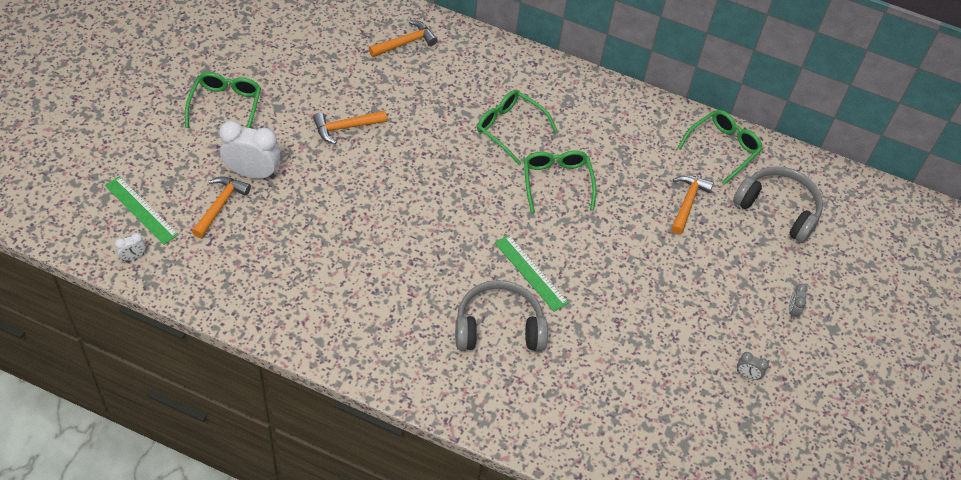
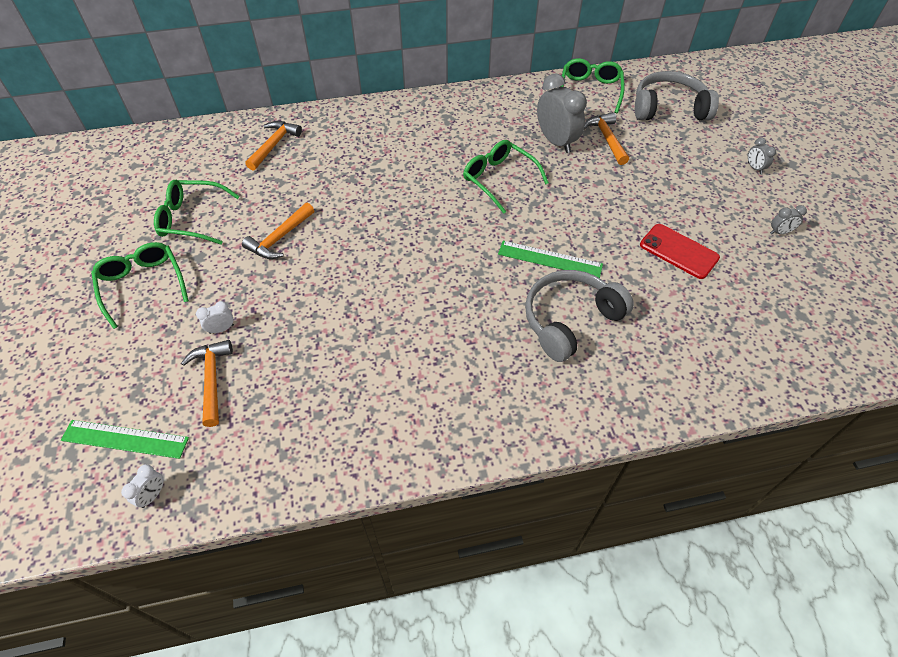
camera: 30 degrees left, 0 degrees up
white clock [219,121,280,179] -> white clock [196,301,234,334], size x0.46
green glasses [477,90,558,165] -> green glasses moved to [154,180,240,245]
none -> grey clock [537,73,587,153]
none -> red phone [640,224,720,279]

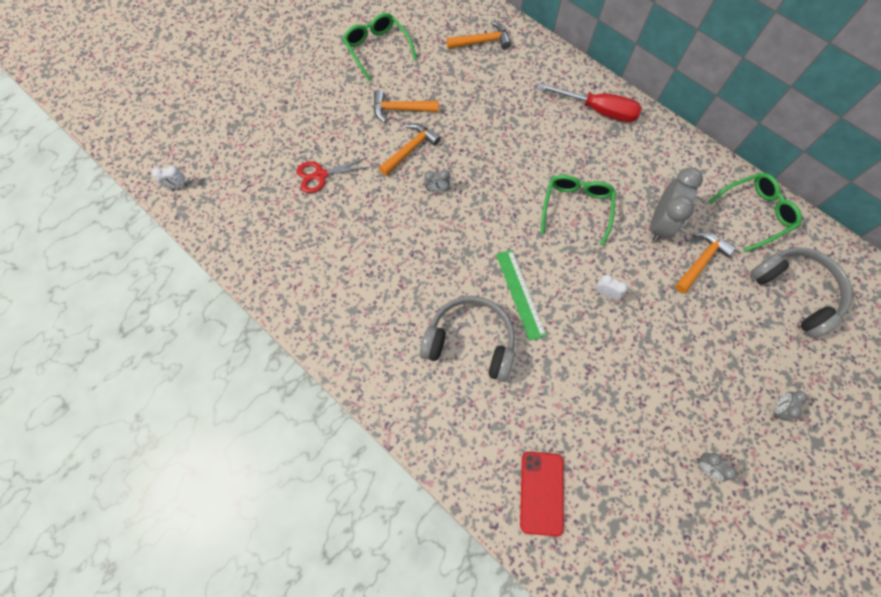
camera: 55 degrees right, 15 degrees up
green ruler [61,420,189,459] -> none
green glasses [91,242,189,329] -> none
orange hammer [181,340,233,427] -> orange hammer moved to [379,123,441,176]
white clock [196,301,234,334] -> white clock moved to [596,275,628,300]
red phone [640,224,720,279] -> red phone moved to [520,452,564,536]
none -> red scissors [297,157,370,193]
none -> grey clock [424,170,450,192]
none -> red screwdriver [538,83,642,122]

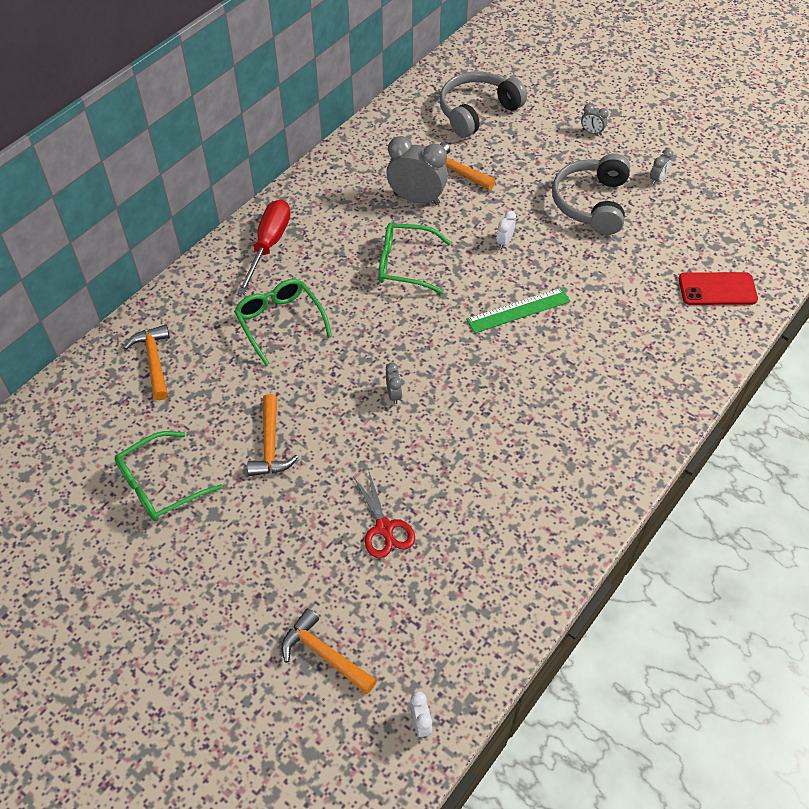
camera: 95 degrees left, 15 degrees down
orange hammer [379,123,441,176] -> orange hammer moved to [282,608,377,694]
grey headphones [420,296,515,382] -> grey headphones moved to [552,154,630,235]
green glasses [708,173,802,252] -> green glasses moved to [234,279,332,366]

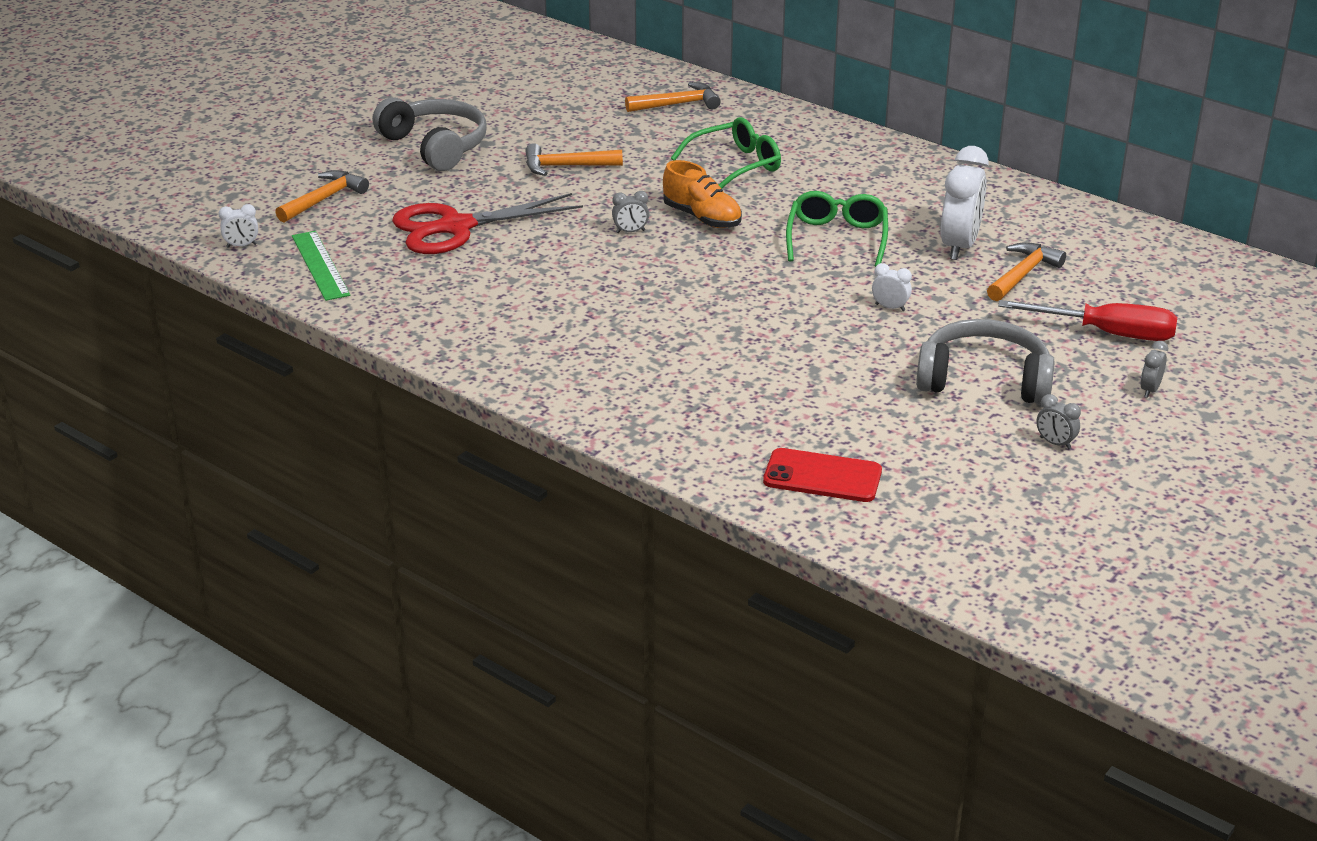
camera: 90 degrees right, 20 degrees down
green glasses [115,431,223,521] -> none
red screwdriver [237,199,290,295] -> red screwdriver moved to [998,300,1177,341]
red scissors [353,472,415,558] -> red scissors [392,193,583,254], size x1.77
grey clock [386,136,448,205] -> white clock [941,146,988,260]
grey headphones [439,71,527,138] -> grey headphones moved to [372,97,487,171]
green ruler [466,288,570,333] -> green ruler moved to [292,231,350,301]
red phone [679,272,758,305] -> red phone turned 75 degrees counterclockwise [763,448,882,502]
none -> orange shoe [663,160,742,228]

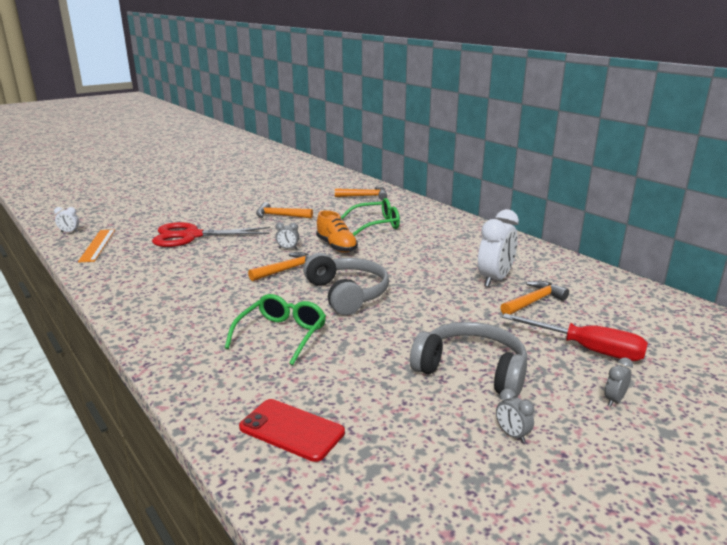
camera: 15 degrees right, 10 degrees down
orange hammer [275,170,369,222] -> orange hammer moved to [248,252,310,281]
green ruler [292,231,350,301] -> orange ruler [78,229,115,263]
grey headphones [372,97,487,171] -> grey headphones moved to [303,253,389,315]
green glasses [786,191,888,267] -> green glasses moved to [225,294,326,365]
white clock [872,263,912,311] -> none

